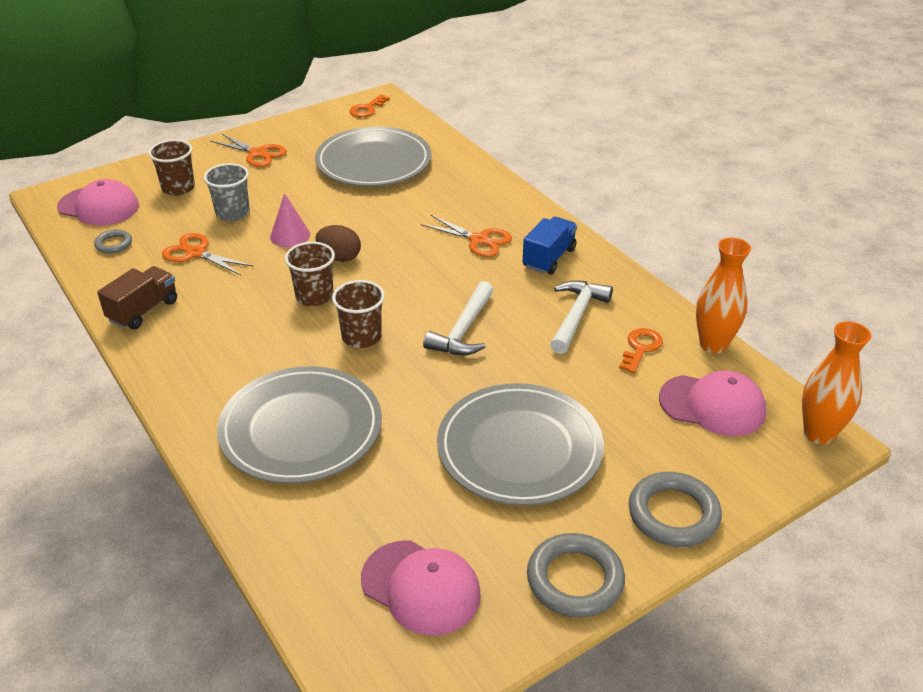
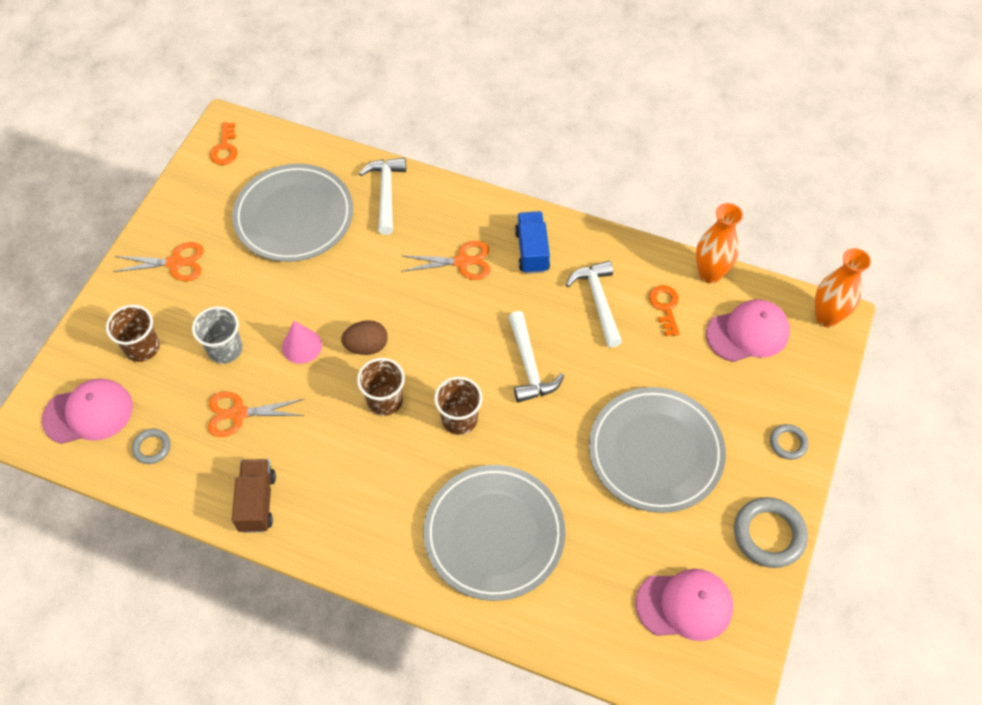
camera: 35 degrees left, 20 degrees up
grey ring [629,472,722,547] -> grey ring [770,424,808,460], size x0.55
none -> white hammer [359,158,406,235]

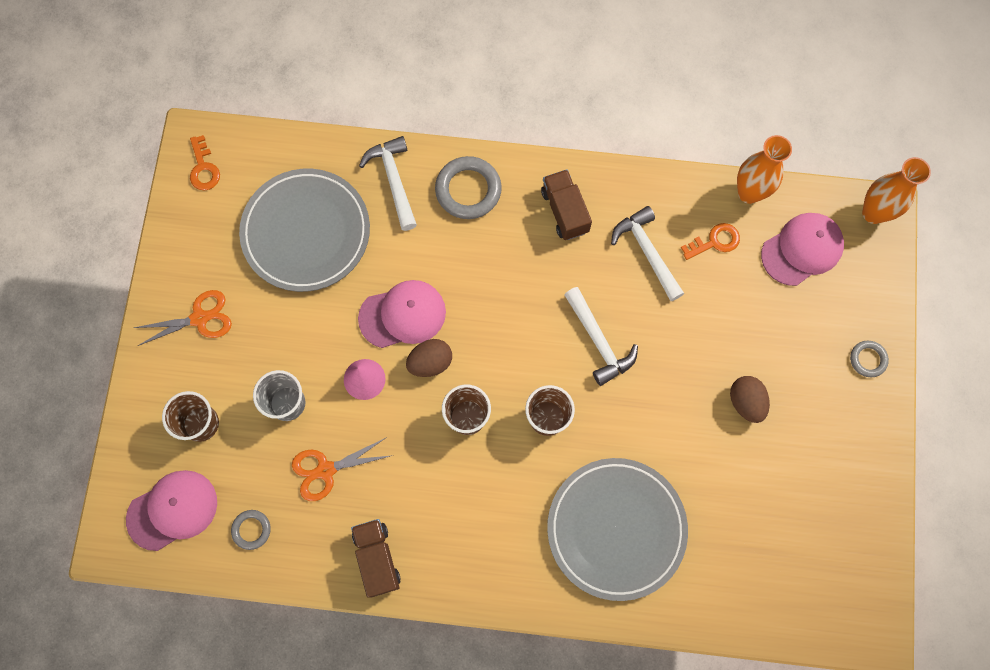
camera: 15 degrees left, 15 degrees up
orange scissors [403,241,491,280] -> none
blue truck [515,211,550,274] -> brown truck [541,169,592,240]
grey plate [589,387,726,513] -> brown egg [730,376,770,423]
pink cap [635,569,733,641] -> pink cap moved to [358,280,446,348]
orange key [649,285,680,336] -> orange key turned 90 degrees clockwise [681,223,740,260]
grey ring [734,497,808,568] -> grey ring moved to [435,156,502,219]

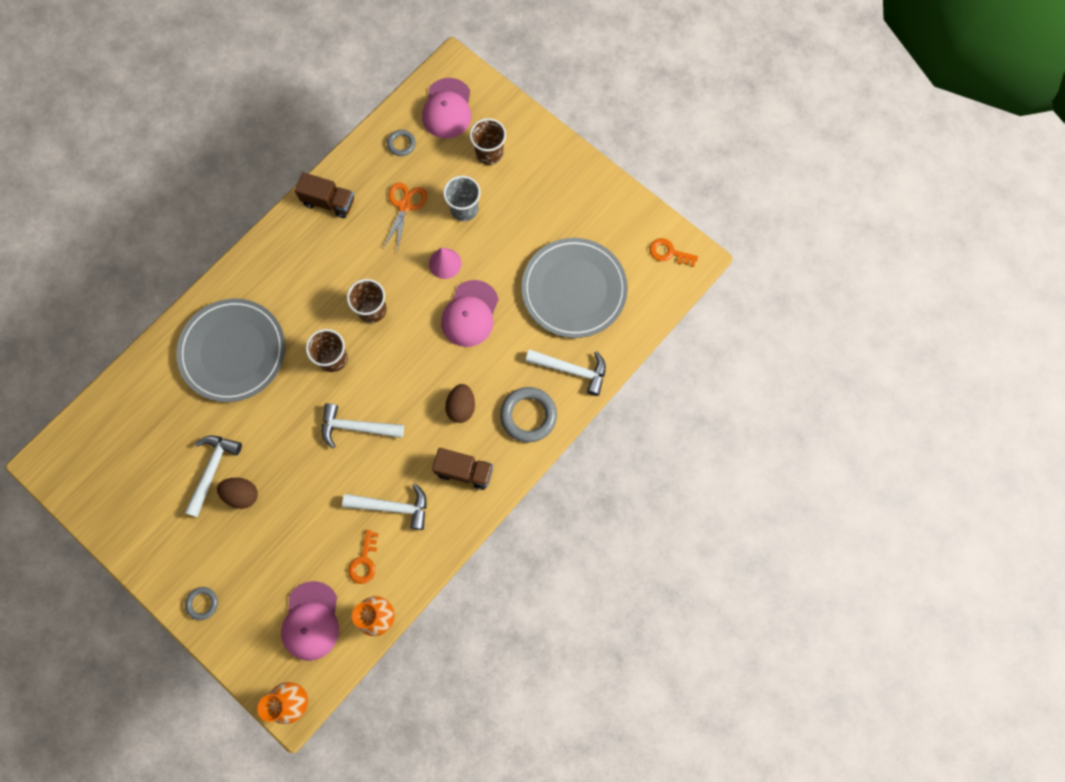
camera: 125 degrees right, 0 degrees up
orange scissors [134,290,232,346] -> none
brown egg [406,339,452,377] -> brown egg moved to [445,384,475,423]
none -> white hammer [185,435,242,517]

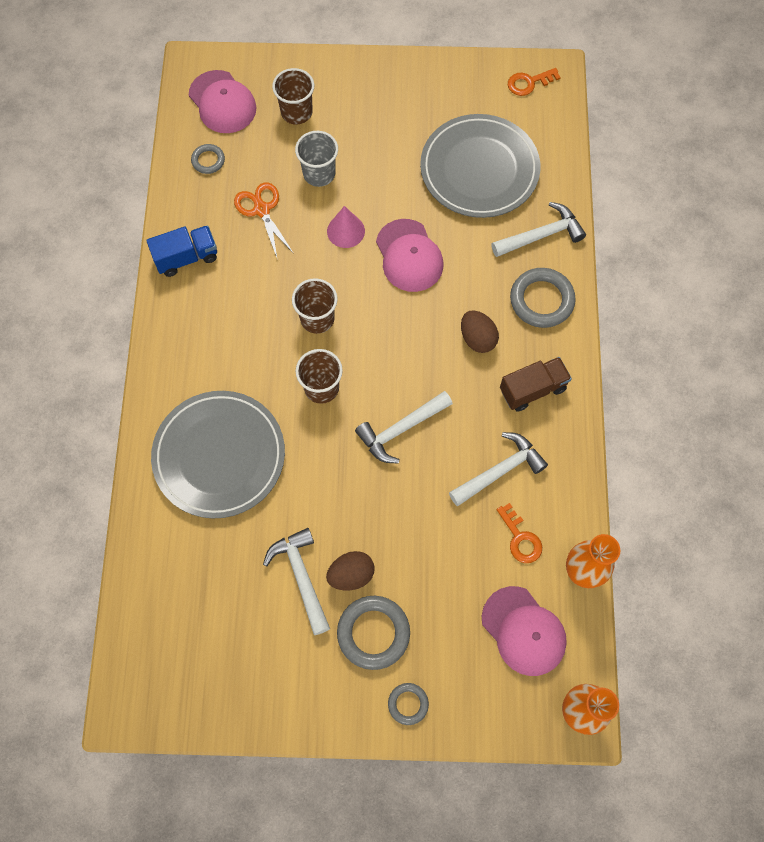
camera: 40 degrees left, 5 degrees down
brown truck [295,172,354,218] -> blue truck [146,226,217,277]
none -> grey ring [337,596,410,670]

